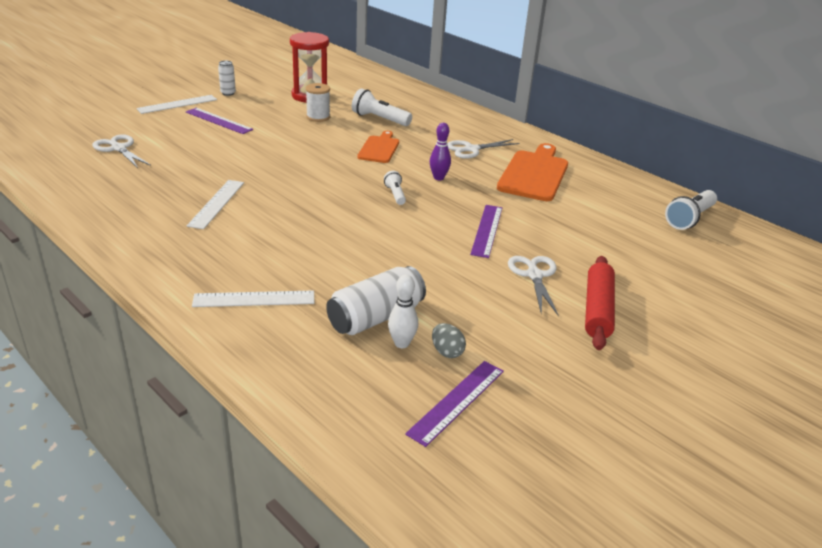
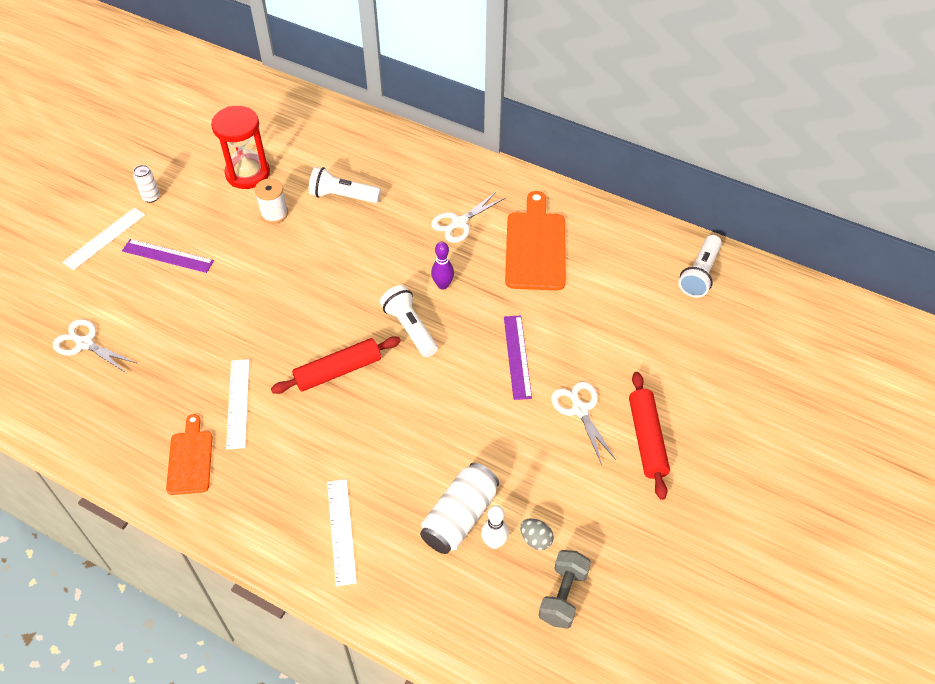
camera: 15 degrees left, 20 degrees up
white ruler [192,291,314,307] -> white ruler turned 75 degrees counterclockwise [327,479,357,586]
orange cutting board [357,131,399,163] -> orange cutting board moved to [166,414,213,495]
white flashlight [384,171,406,205] -> white flashlight [380,285,438,357], size x1.72
purple ruler [405,361,504,447] -> grey dumbbell [539,550,591,629]
none -> red rolling pin [271,336,401,394]

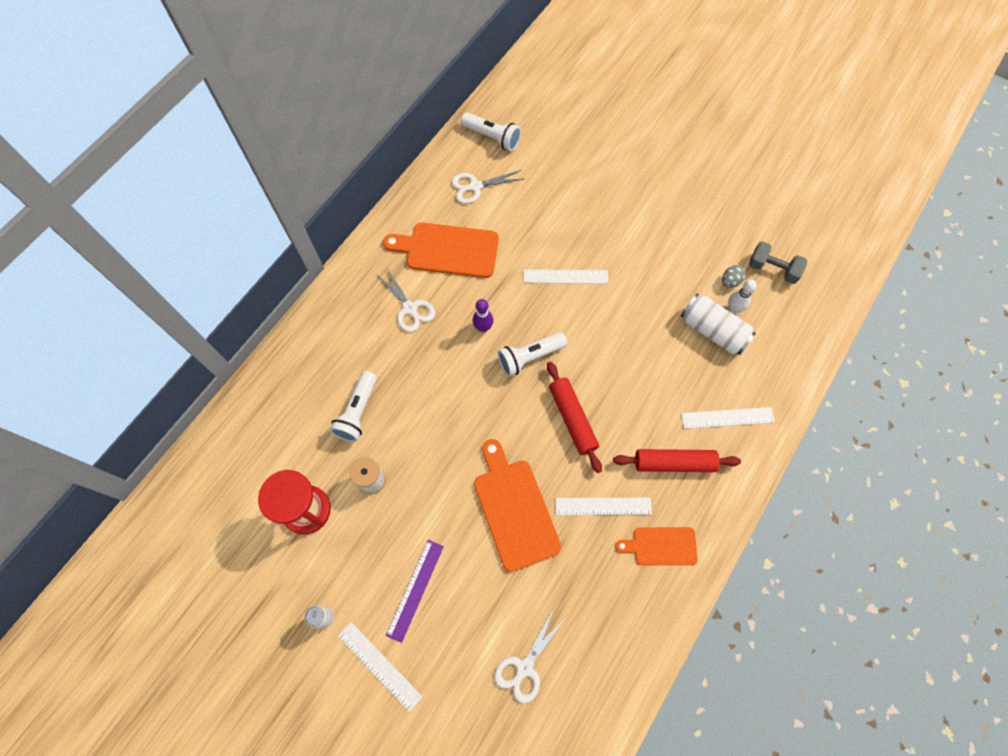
camera: 85 degrees left, 15 degrees up
purple ruler [504,316,532,400] -> white ruler [524,269,608,284]
white scissors [551,382,616,465] -> white scissors moved to [451,170,523,204]
red rolling pin [629,372,670,500] -> red rolling pin moved to [613,449,741,472]
none -> orange cutting board [474,439,561,572]

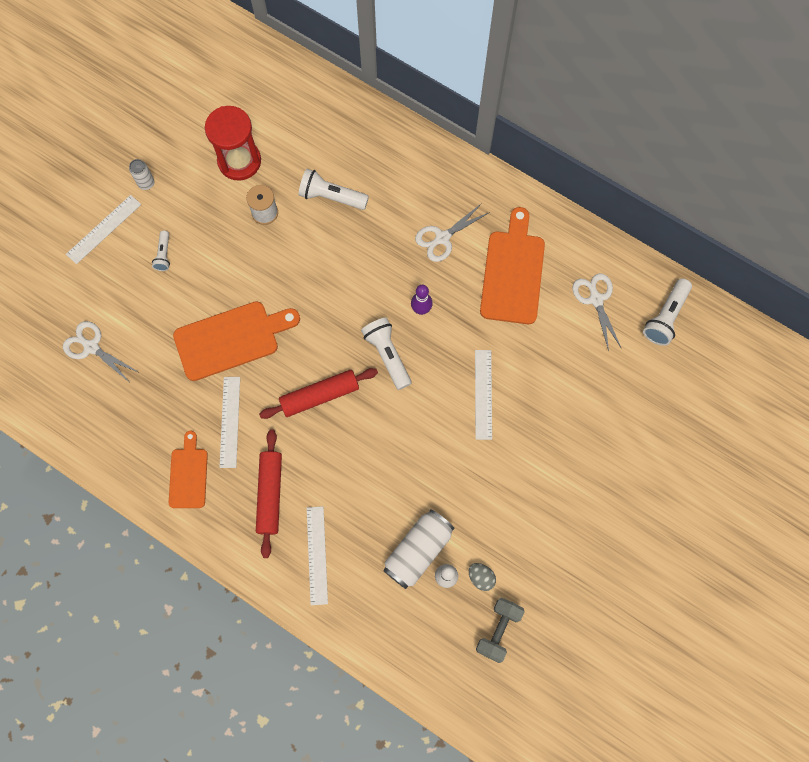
camera: 90 degrees right, 5 degrees up
purple ruler [386,540,444,643] -> white flashlight [152,231,170,271]

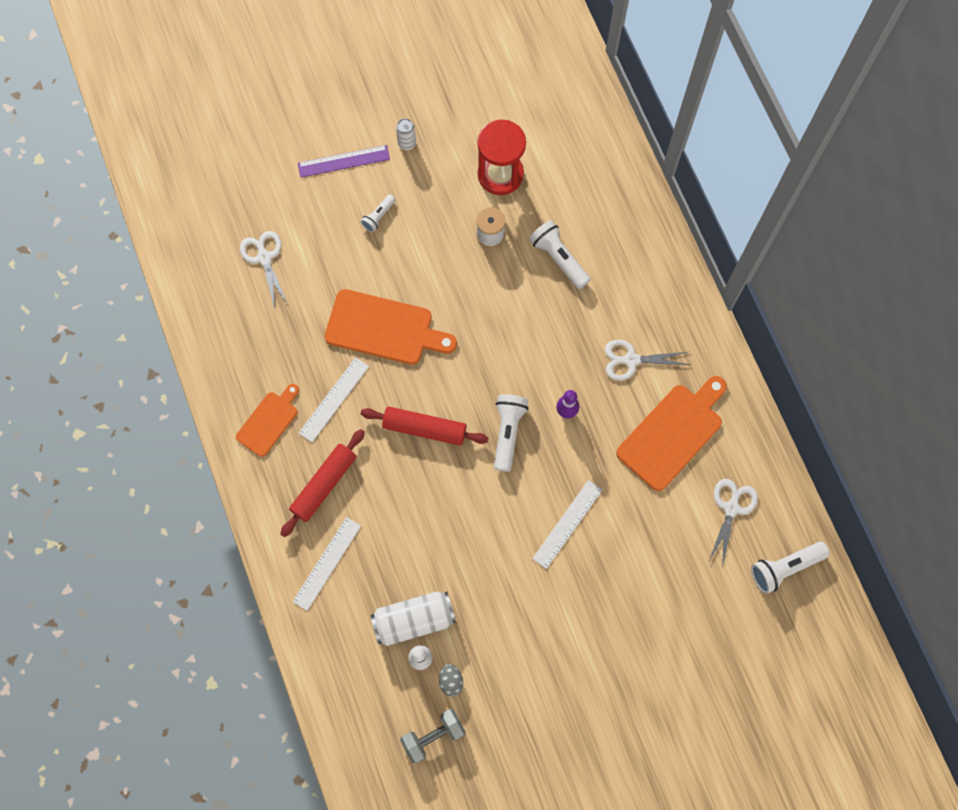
camera: 35 degrees right, 0 degrees up
white ruler [66,195,141,264] -> purple ruler [298,145,390,177]

